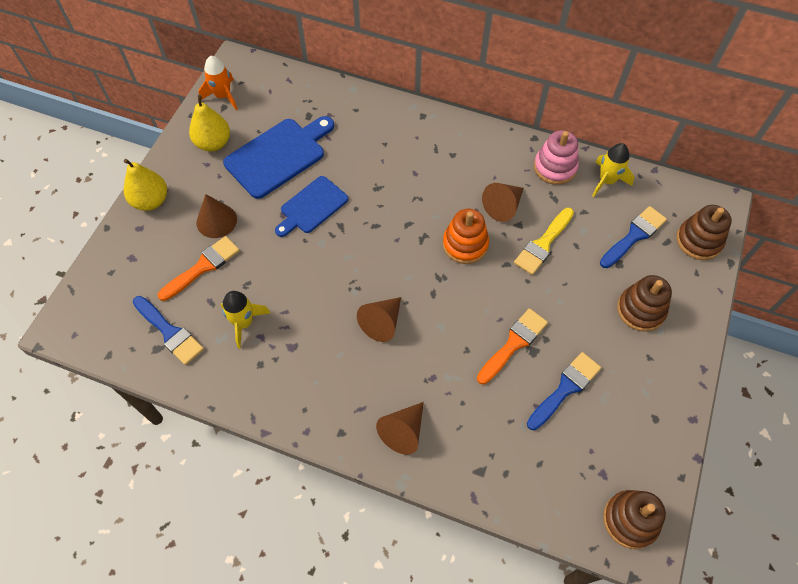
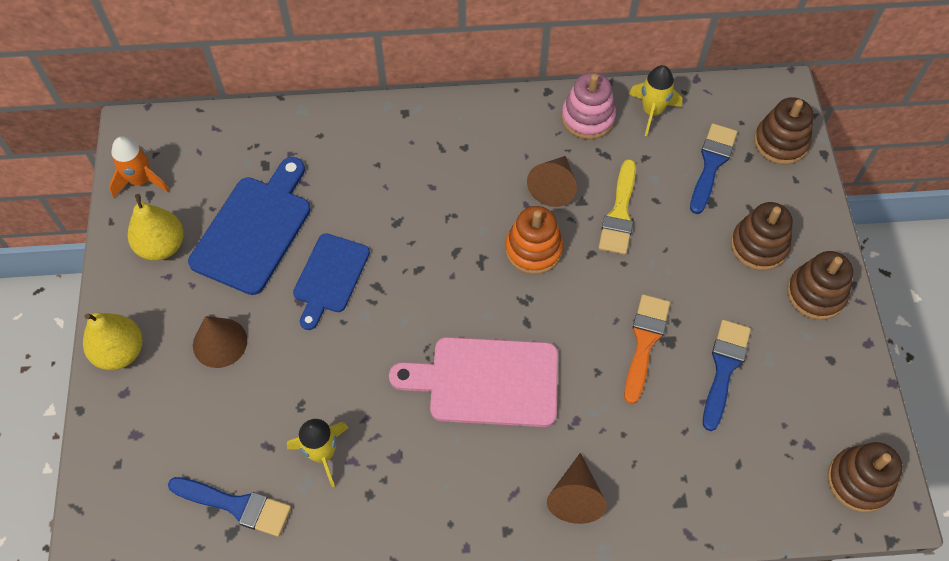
camera: 25 degrees left, 0 degrees up
orange brush [158,236,240,301] -> none
brown cone [357,297,401,342] -> pink cutting board [389,337,558,427]
none -> brown stacking toy [787,251,853,320]

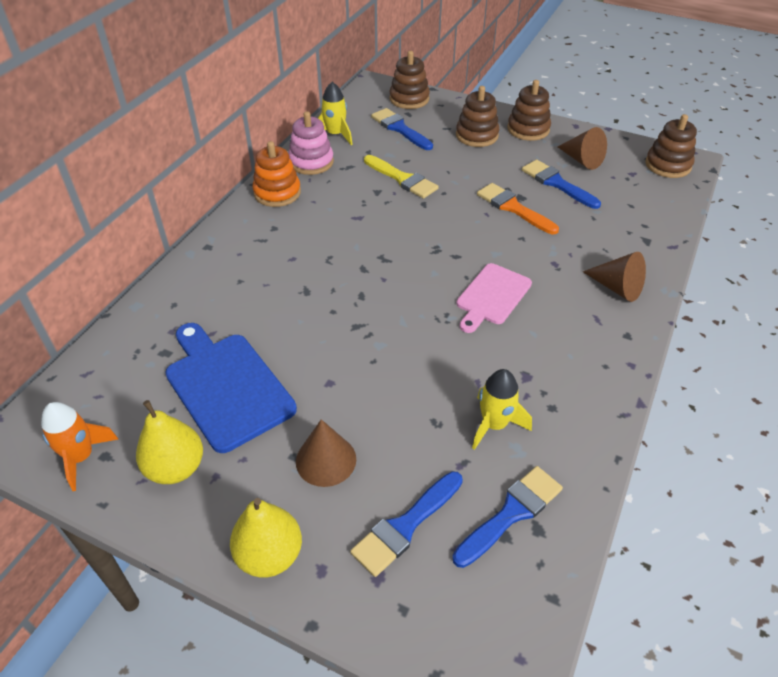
camera: 60 degrees left, 15 degrees down
blue cutting board [293,233,370,330] -> none
pink cutting board [389,337,558,427] -> pink cutting board [457,263,532,333], size x0.66
orange stacking toy [505,206,563,274] -> orange stacking toy moved to [253,141,301,207]
brown cone [527,156,577,207] -> brown cone moved to [558,127,607,170]
none -> blue brush [350,471,463,577]

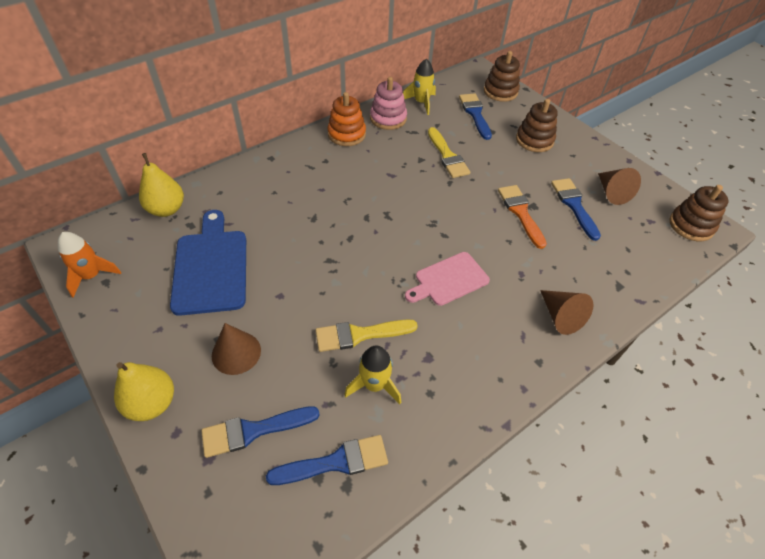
camera: 25 degrees right, 5 degrees up
yellow pear [136,400,203,484] -> yellow pear moved to [139,153,184,217]
brown stacking toy [507,80,551,141] -> none
none -> yellow brush [316,319,418,352]

